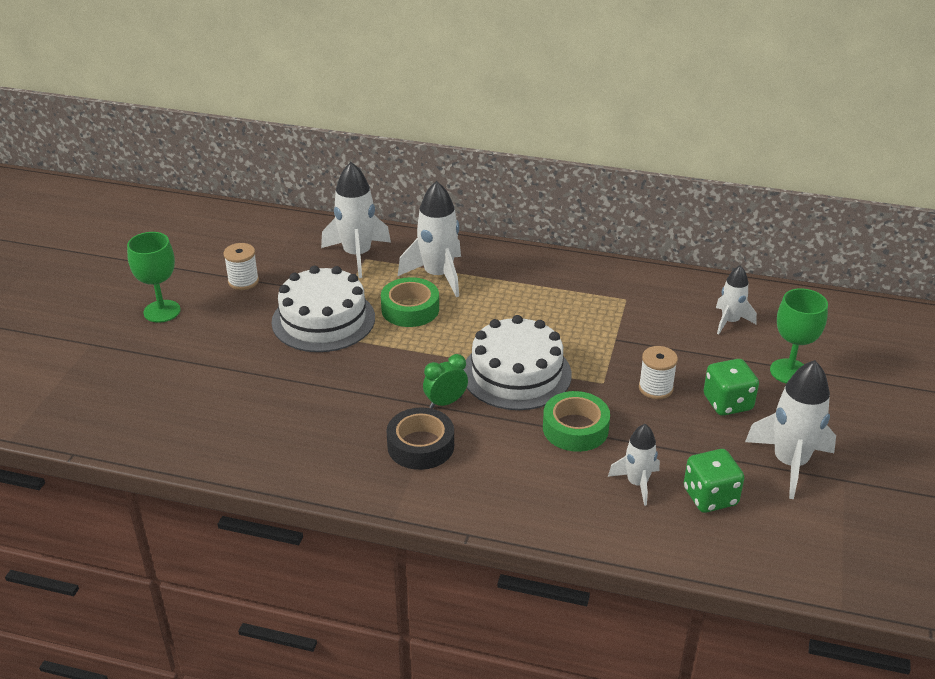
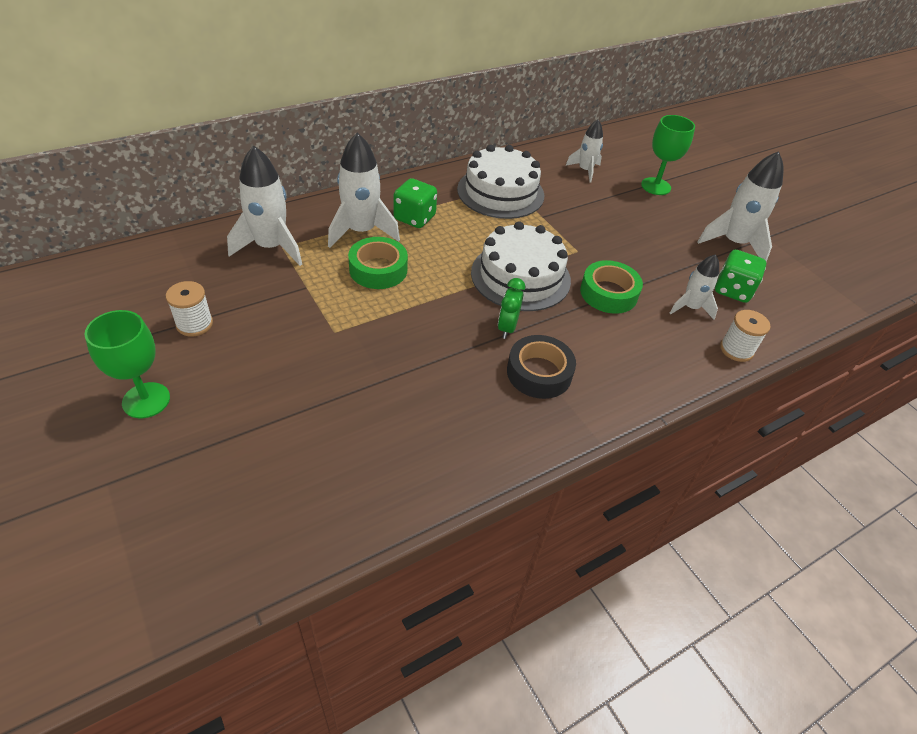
camera: 50 degrees left, 10 degrees up
white cake [271,266,375,352] -> white cake moved to [457,145,544,219]
white spool [639,346,678,399] -> white spool moved to [720,310,771,362]
green dice [704,359,759,416] -> green dice moved to [394,178,437,228]

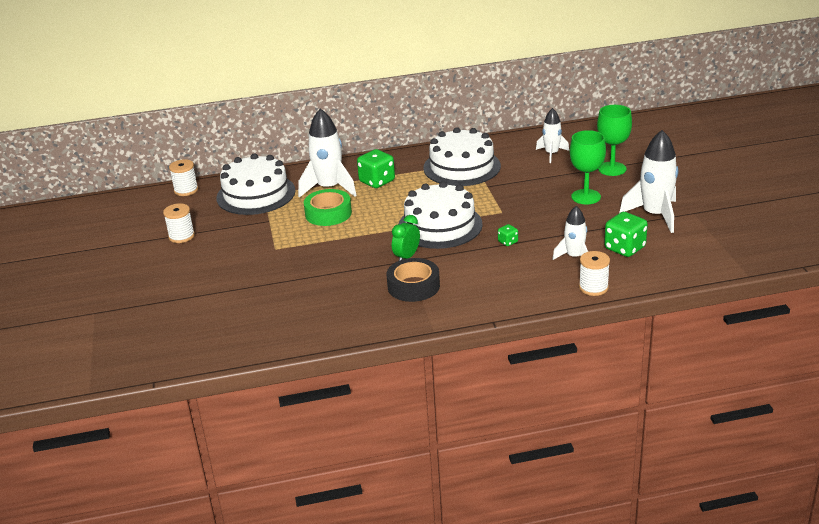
camera: 25 degrees right, 15 degrees down
green goblet [84,310,170,418] -> green goblet moved to [570,130,606,204]
white rocket [227,146,302,266] -> white cake [216,153,296,215]
green tape [580,260,643,314] -> green dice [498,224,518,246]
none -> white spool [169,159,198,196]

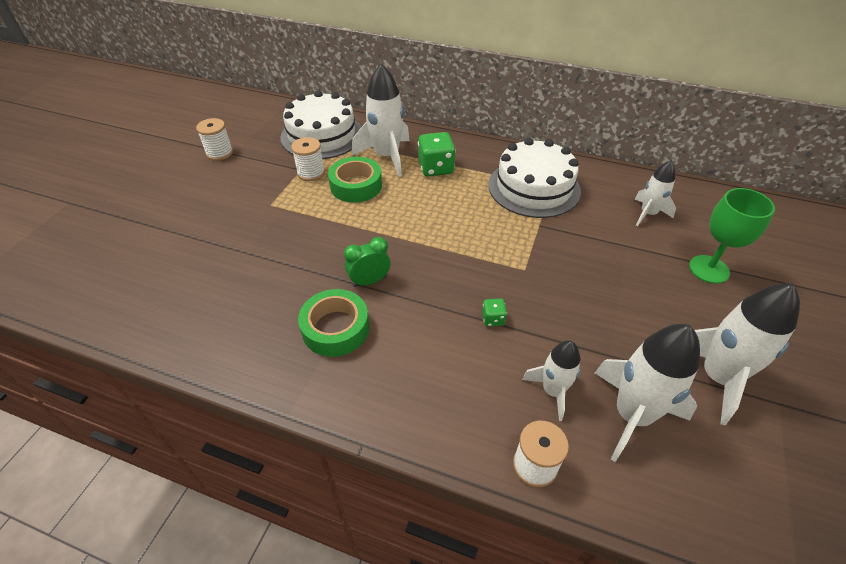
camera: 30 degrees right, 15 degrees up
white spool [169,159,198,196] -> white spool moved to [291,137,325,181]
black tape [387,258,440,302] -> green tape [298,289,369,357]
white cake [398,181,483,249] -> none
green goblet [570,130,606,204] -> none
green dice [604,212,648,257] -> white rocket [595,324,700,462]

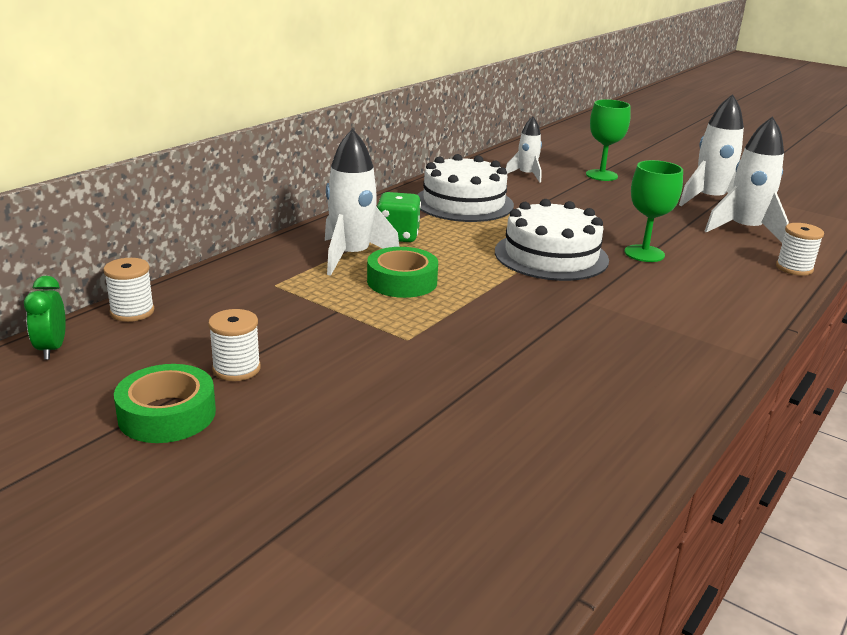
camera: 75 degrees left, 20 degrees down
white cake [281,91,361,159] -> white cake moved to [495,199,609,281]
white spool [291,137,325,181] -> white spool moved to [103,258,154,322]
green tape [298,289,369,357] -> green tape moved to [114,364,216,443]
green clock [344,237,390,287] -> green clock moved to [24,276,66,360]
green dice [482,299,507,326] -> green goblet [624,160,683,262]
white rocket [522,340,581,421] -> none

